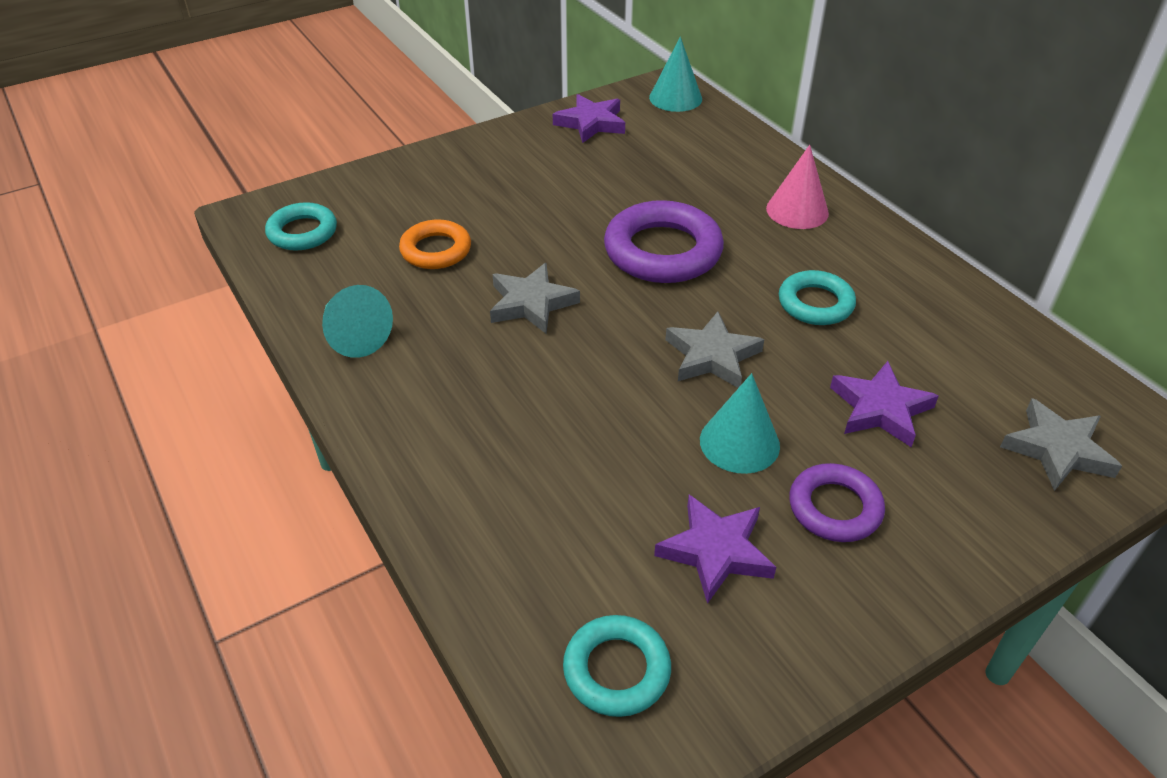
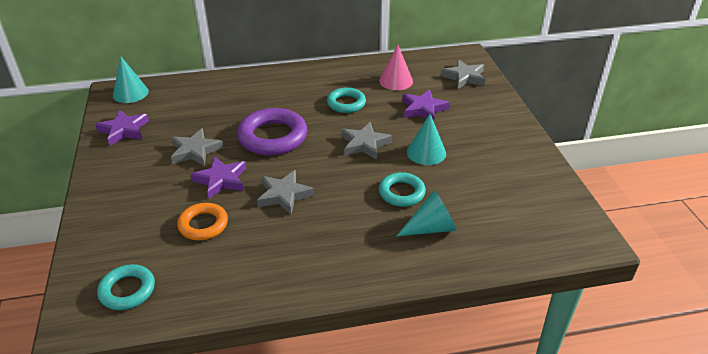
camera: 70 degrees left, 5 degrees down
turquoise cone [322,285,393,358] -> turquoise cone moved to [396,190,457,237]
turquoise ring [563,615,671,717] -> turquoise ring moved to [379,172,426,207]
purple star [654,495,776,604] -> purple star moved to [190,156,246,199]
pink cone [766,145,829,229] -> pink cone moved to [379,45,413,90]
purple ring [789,463,885,542] -> none
none -> grey star [171,128,224,166]

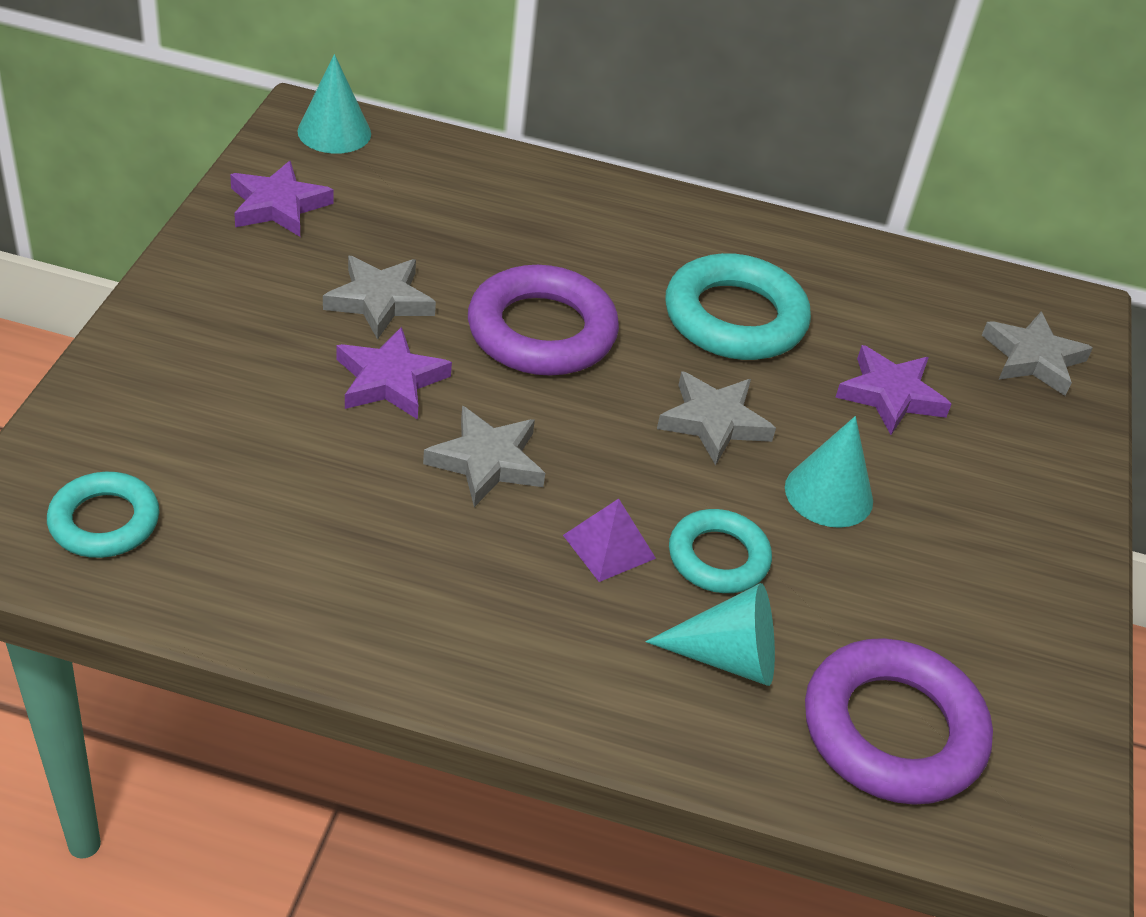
camera: 20 degrees right, 5 degrees up
orange ring [177,203,228,240] -> none
turquoise ring [327,87,366,113] -> turquoise ring [665,253,811,360], size x1.66
pink cone [379,45,413,90] -> none
none -> purple pyramid [563,499,656,582]
none -> purple ring [805,638,993,805]

